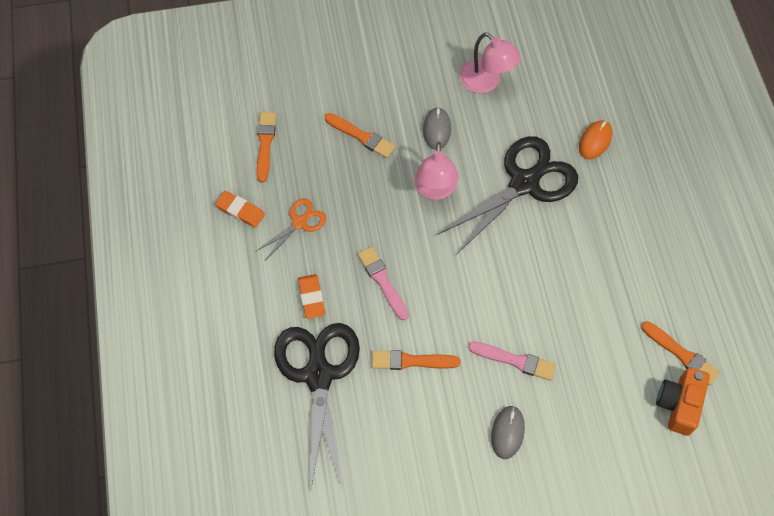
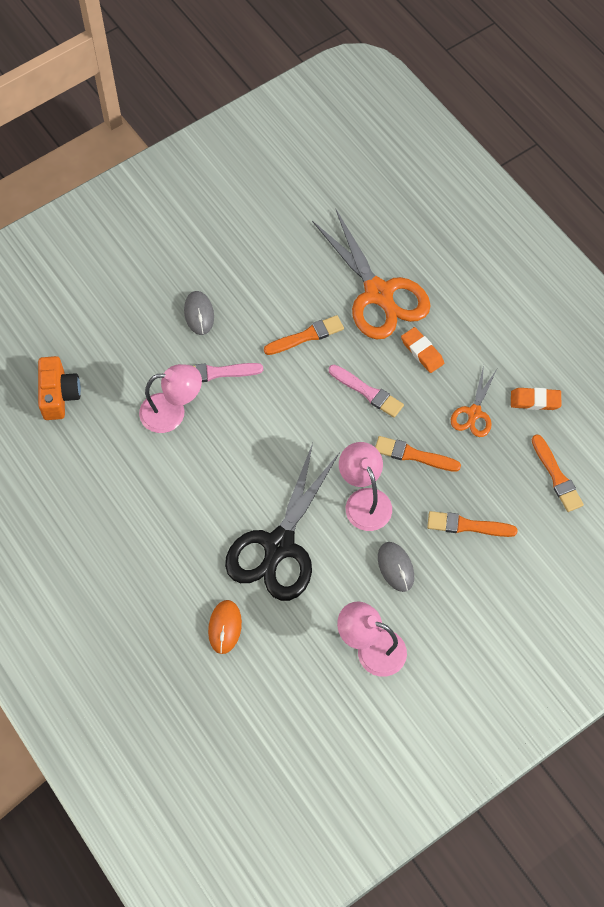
camera: 155 degrees right, 0 degrees up
black scissors [274,323,360,488] -> orange scissors [312,208,431,339]
orange brush [641,321,720,385] -> orange brush moved to [375,436,461,472]
none -> pink lamp [139,364,202,433]

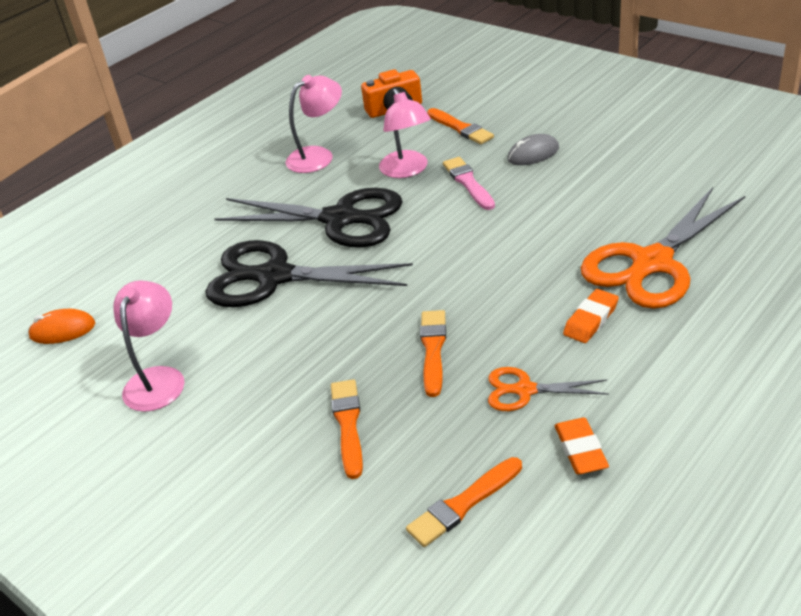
camera: 80 degrees right, 25 degrees down
orange mouse [208,600,242,654] -> orange mouse moved to [28,309,95,344]
orange brush [264,315,344,355] -> orange brush moved to [427,108,494,144]
pink brush [329,365,404,418] -> none
pink lamp [339,442,392,531] -> pink lamp moved to [285,75,342,173]
grey mouse [378,542,414,592] -> none
none -> black scissors [215,188,403,247]

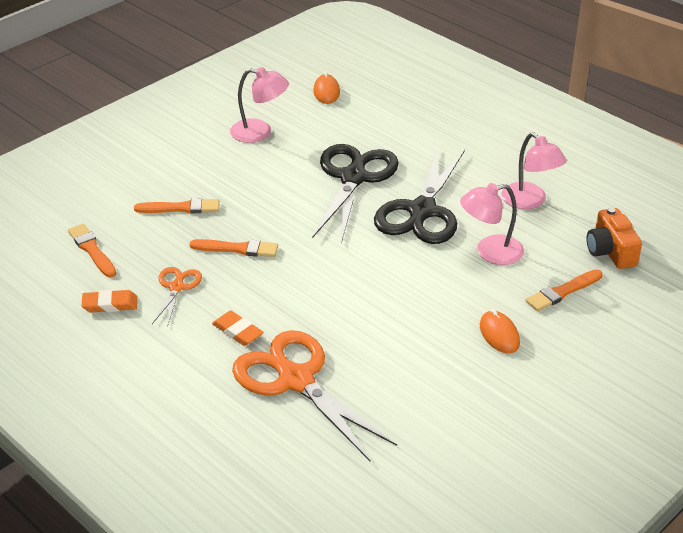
camera: 90 degrees right, 0 degrees up
pink brush [443,157,495,210] -> none
grey mouse [507,134,559,165] -> orange mouse [480,309,520,354]

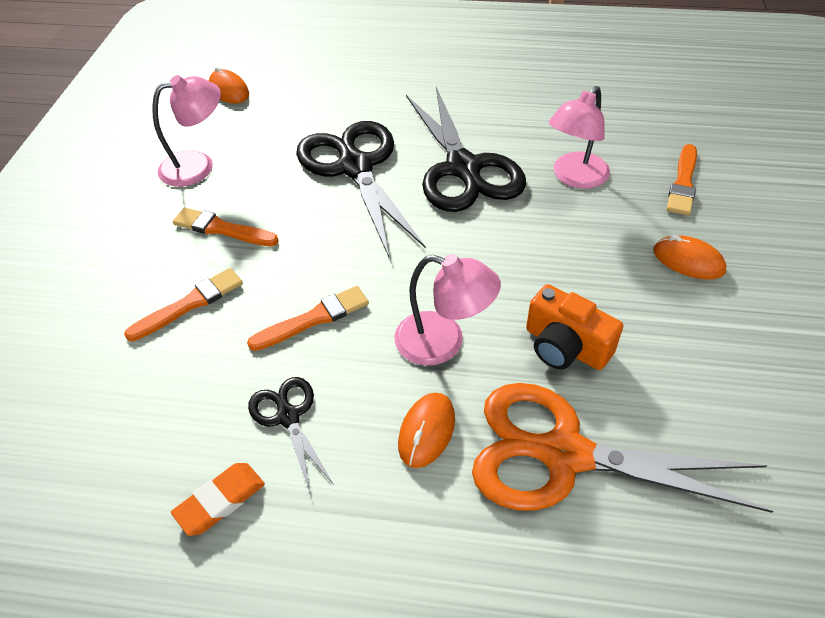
camera: 35 degrees left, 10 degrees up
orange brush [68,224,116,277] -> orange brush moved to [173,208,279,246]
orange scissors [152,267,202,327] -> black scissors [248,377,334,493]
orange eraser [212,311,264,346] -> orange mouse [398,393,455,468]
pink lamp [502,133,567,209] -> pink lamp moved to [395,254,501,365]
orange camera [587,207,642,269] -> orange camera moved to [526,284,623,370]

